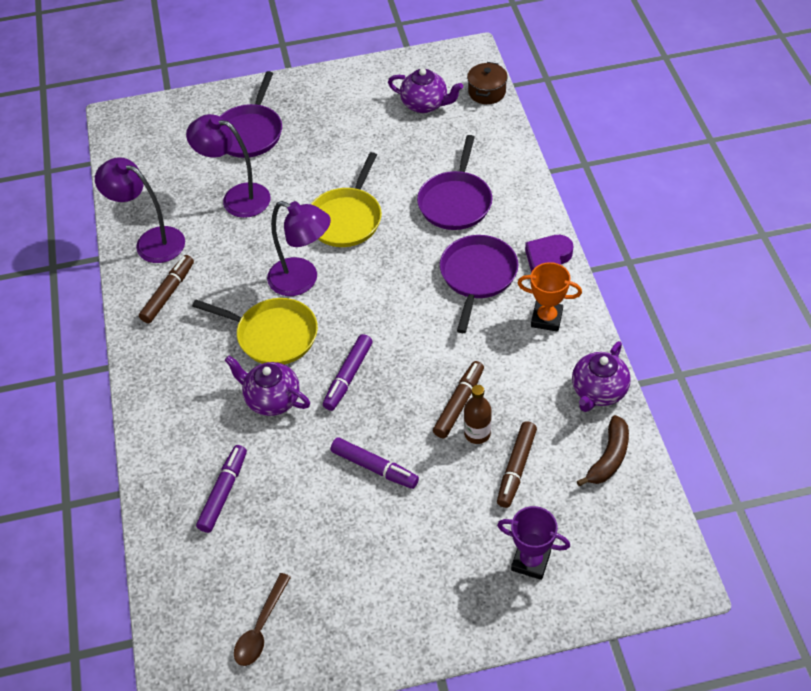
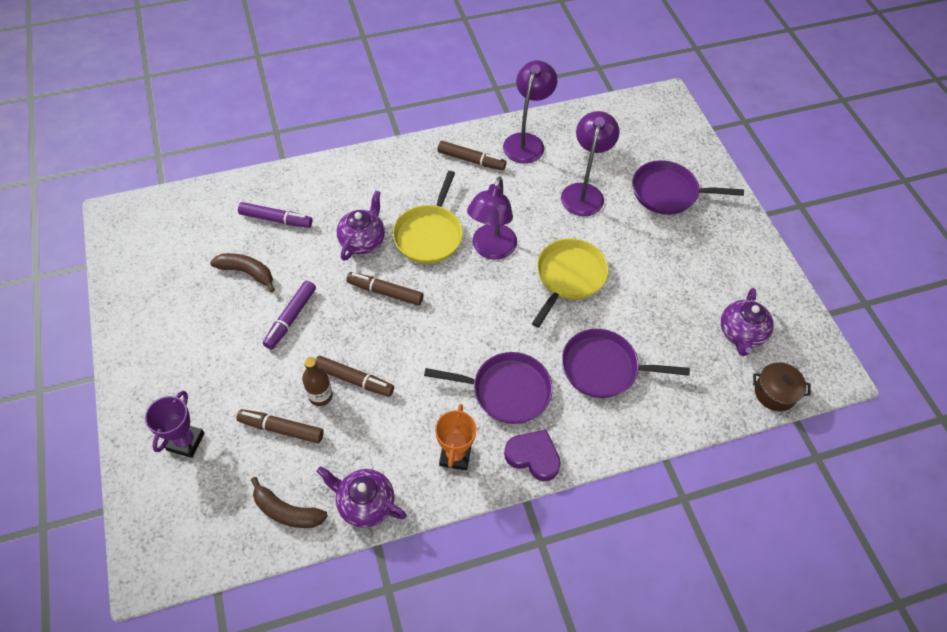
camera: 80 degrees right, 5 degrees up
brown spoon [234,573,291,666] -> none
yellow pan [311,152,382,247] -> yellow pan turned 105 degrees clockwise [532,238,609,328]
purple marker [323,334,373,411] -> brown marker [346,272,424,305]
none -> brown banana [210,253,275,292]

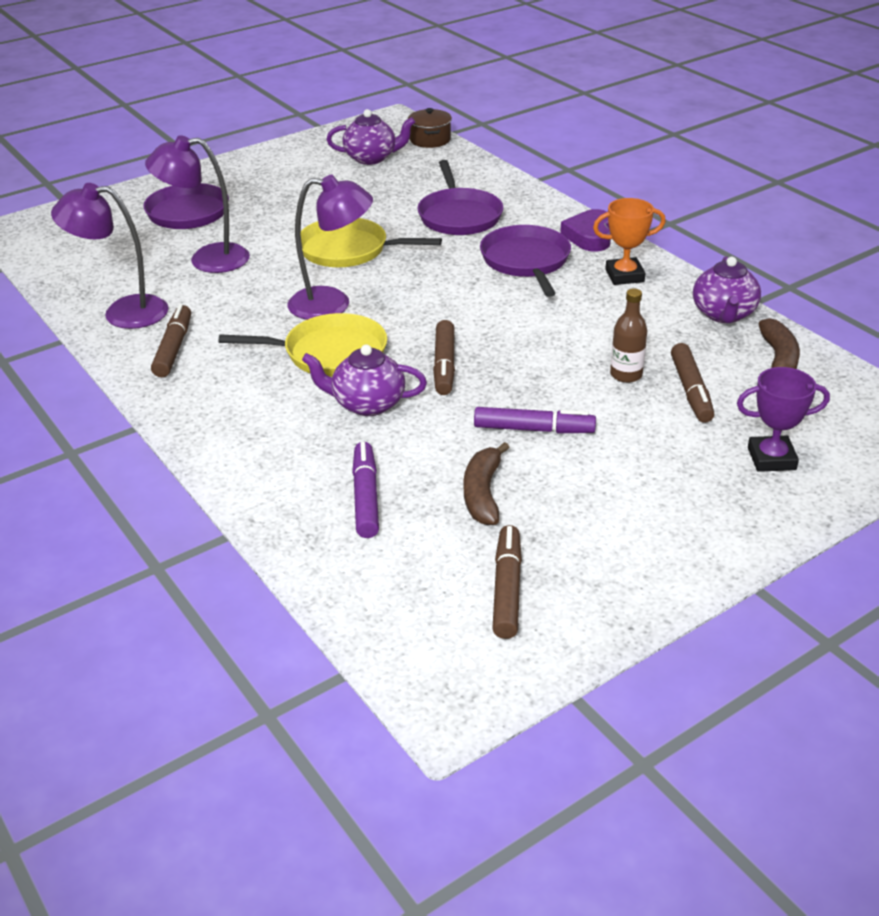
camera: 105 degrees left, 20 degrees down
brown marker [315,356,394,397] -> brown marker moved to [492,525,522,639]

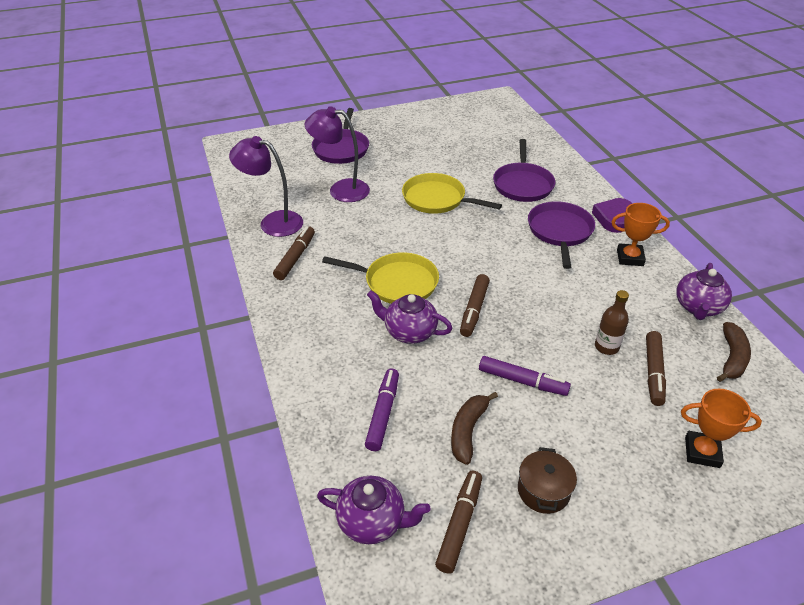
camera: 15 degrees right, 5 degrees up
purple lamp [288,175,373,320] -> none
purple teapot [326,109,415,165] -> purple teapot moved to [317,476,431,544]
brown pot [408,108,452,148] -> brown pot moved to [518,447,577,514]
purple trophy [737,367,830,472] -> orange trophy [681,389,762,468]

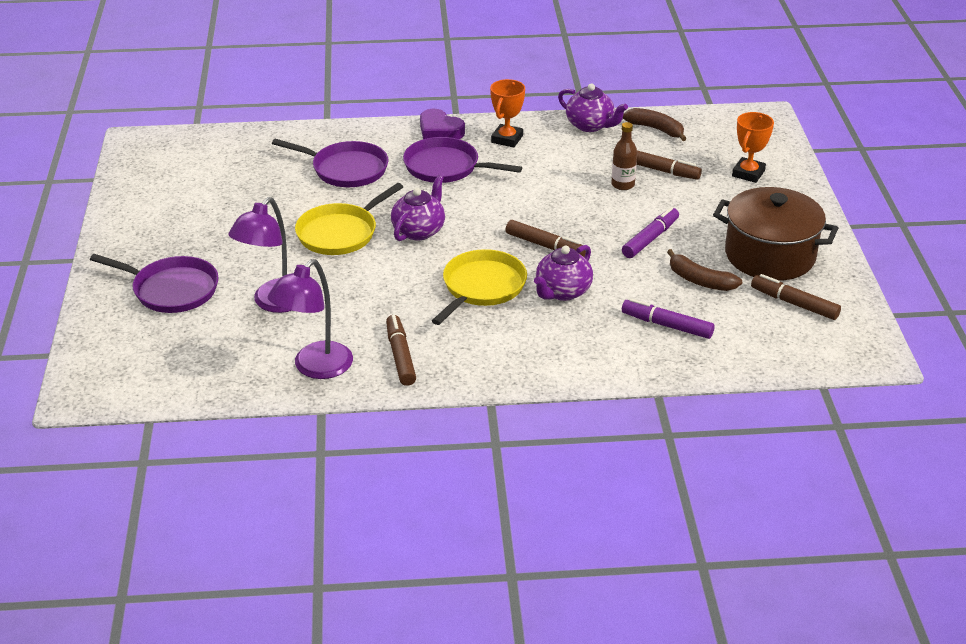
camera: 75 degrees left, 5 degrees down
brown marker [273,226,315,280] -> brown marker turned 45 degrees clockwise [386,315,416,386]
purple teapot [317,476,431,544] -> purple teapot moved to [391,175,445,241]
brown pot [518,447,577,514] -> brown pot [713,187,838,281], size x2.03

